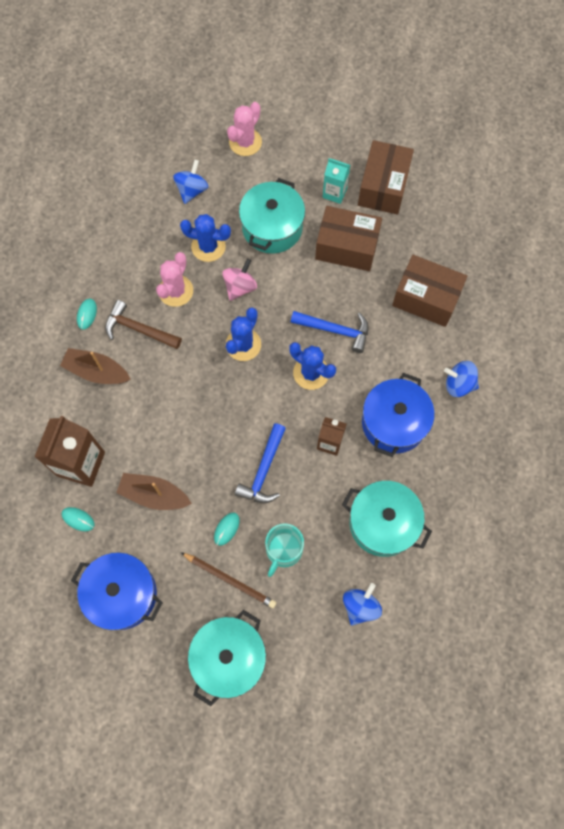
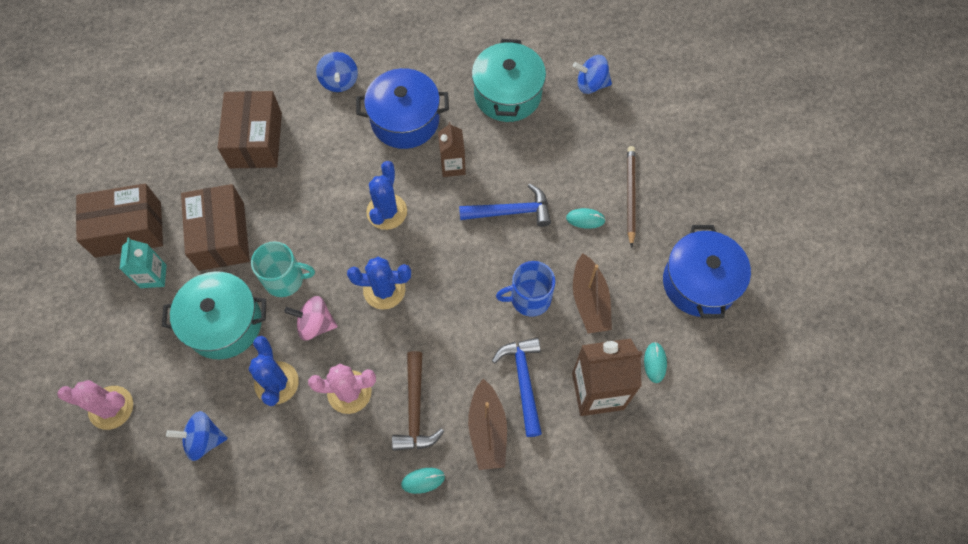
camera: 115 degrees left, 5 degrees down
turquoise pot [188,610,266,706] -> none
turquoise mug [265,523,304,577] -> turquoise mug moved to [251,242,315,297]
blue hammer [291,311,369,353] -> blue hammer moved to [492,338,542,437]
none -> blue mug [496,261,555,317]

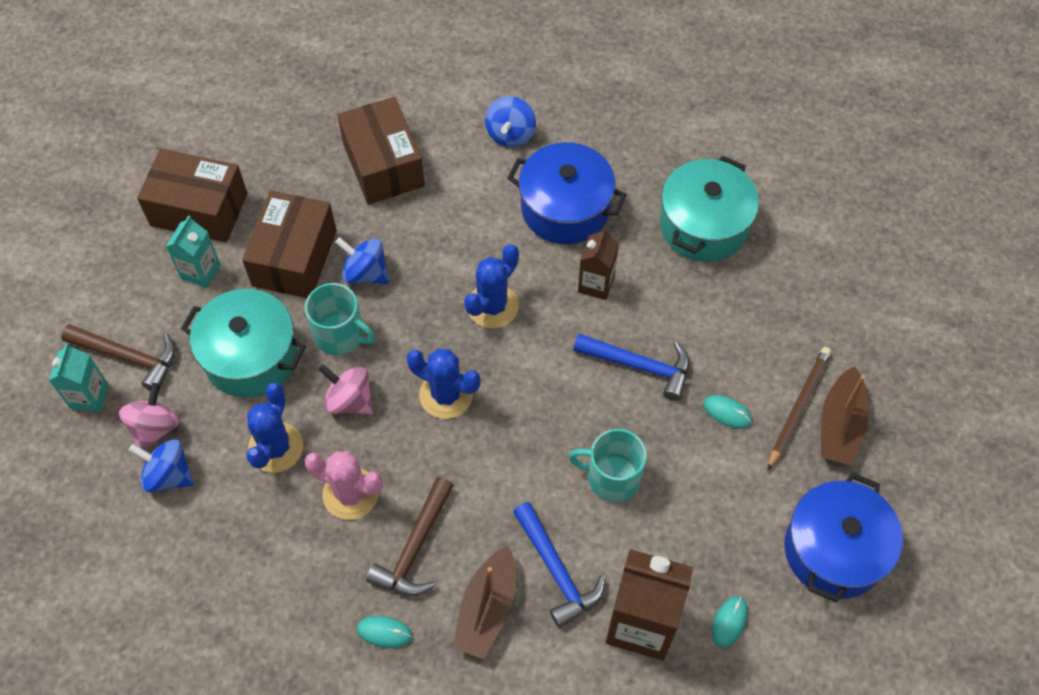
camera: 25 degrees right, 5 degrees down
pink cactus [57,380,133,430] -> turquoise carton [49,343,108,412]
brown box [217,91,282,168] -> brown box turned 45 degrees counterclockwise [337,97,425,204]
blue hammer [492,338,542,437] -> blue hammer turned 135 degrees clockwise [513,502,606,628]
blue mug [496,261,555,317] -> turquoise mug [569,429,647,502]
blue spinning top [573,55,612,94] -> blue spinning top moved to [335,237,389,284]
brown boat [573,253,612,333] -> brown boat moved to [821,366,869,466]
none -> brown hammer [61,324,176,392]
none -> pink spinning top [119,383,179,451]

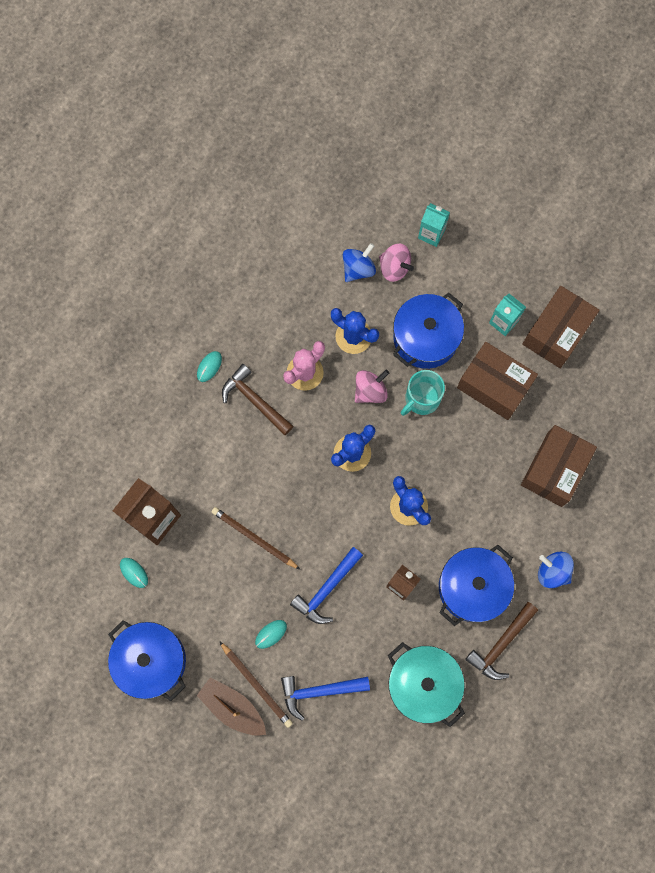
camera: 110 degrees right, 15 degrees up
brown hammer [61,324,176,392] -> brown hammer moved to [465,602,538,680]
turquoise pot [181,289,306,398] -> blue pot [393,293,464,369]
blue spinning top [335,237,389,284] -> none
brown box [337,97,425,204] -> brown box turned 60 degrees counterclockwise [521,425,597,507]
brown boat [452,545,516,659] -> none
blue hammer [513,502,606,628] -> blue hammer moved to [281,676,370,721]
turquoise mug [569,429,647,502] -> brown pencil [212,507,301,570]

